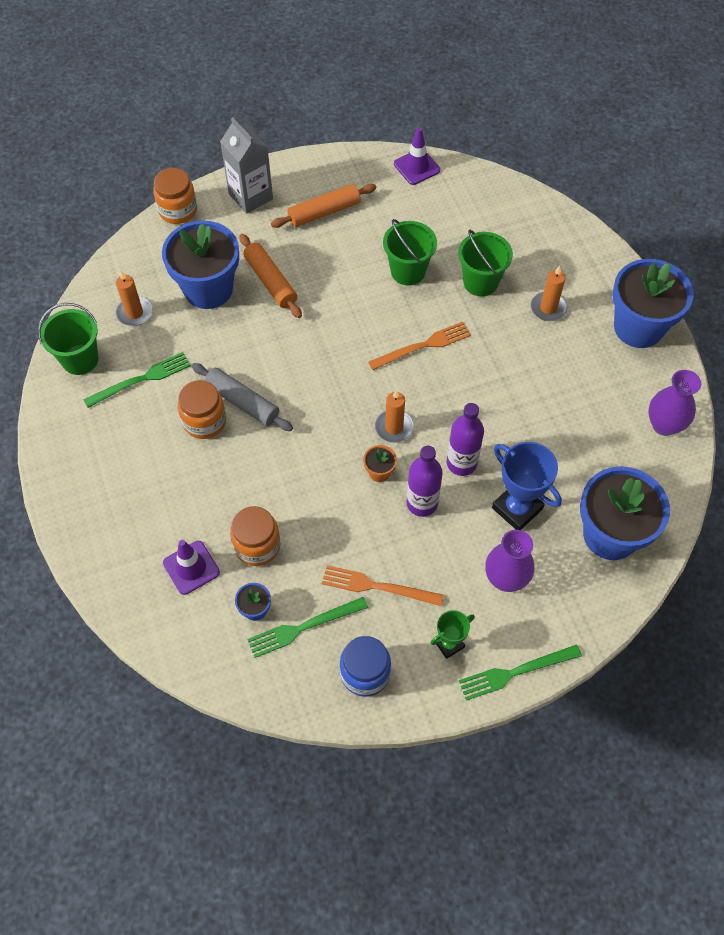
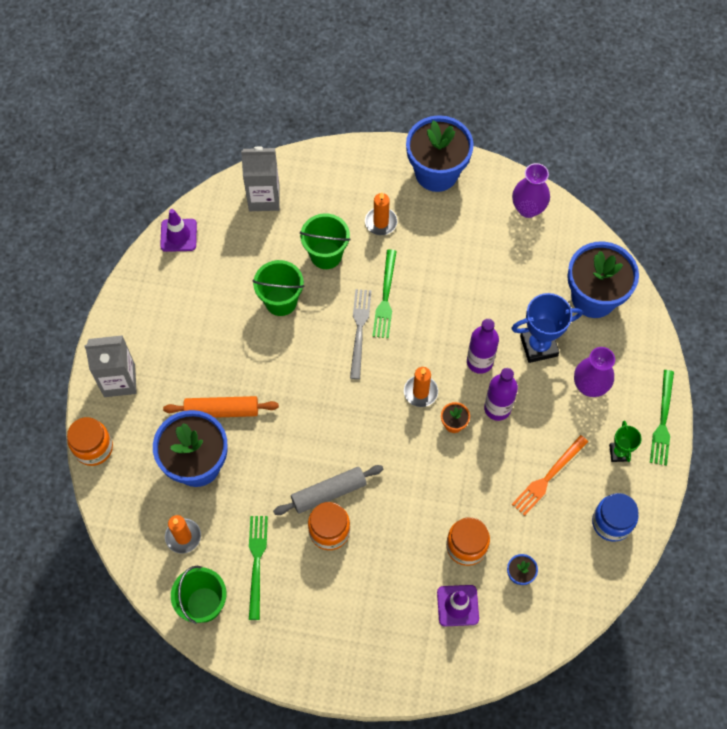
camera: 60 degrees left, 5 degrees up
green fork [247,597,368,658] -> green fork moved to [372,249,397,338]
orange rolling pin [271,184,376,228] -> none
orange fork [368,322,471,370] -> grey fork [350,289,371,379]
none -> grey carton [241,146,280,211]

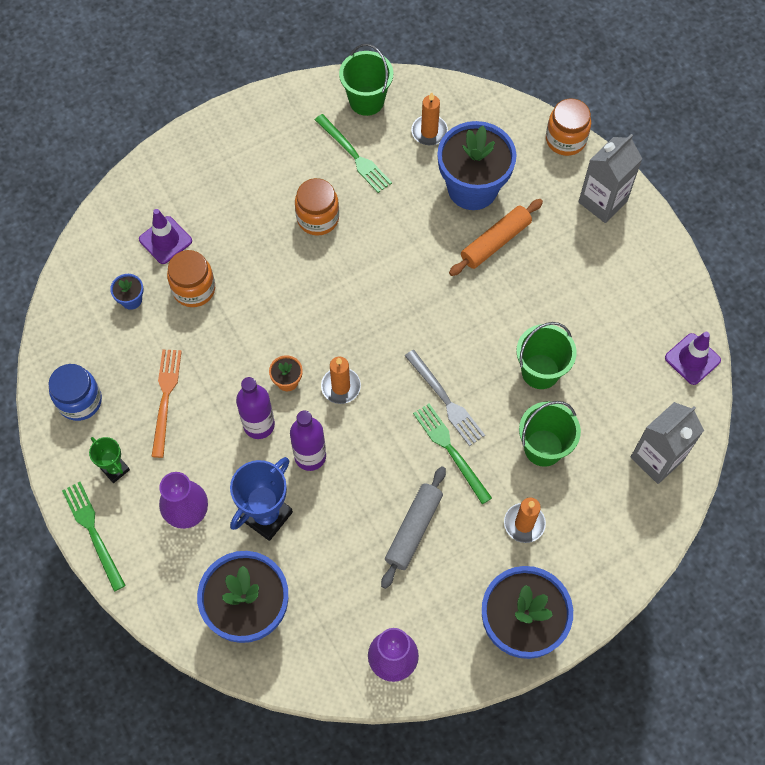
camera: 140 degrees right, 0 degrees up
grey rolling pin [273,465,383,515] -> grey rolling pin moved to [381,466,446,589]

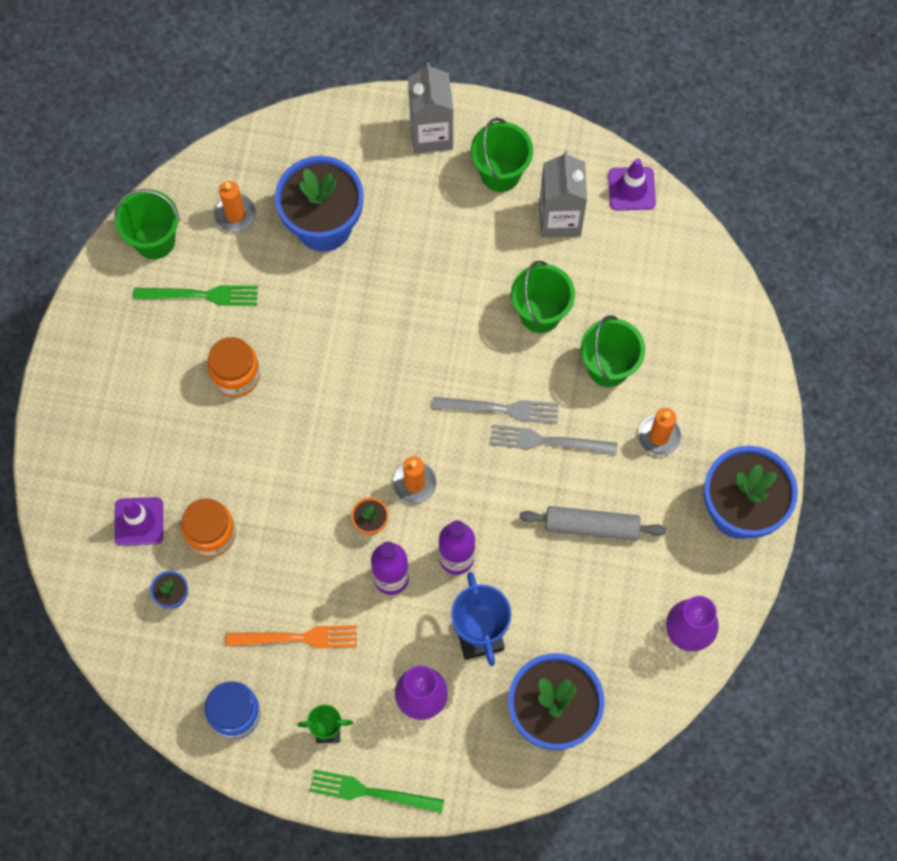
camera: 50 degrees left, 5 degrees up
orange fork [151,349,182,458] -> orange fork turned 135 degrees clockwise [226,625,357,648]
grey rolling pin [381,466,446,589] -> grey rolling pin turned 60 degrees counterclockwise [520,506,666,541]
green fork [413,404,492,504] -> grey fork [490,424,617,455]
orange rolling pin [449,199,543,276] -> none
orange jar [546,98,591,156] -> none
grey carton [631,402,704,484] -> grey carton moved to [539,151,587,237]
none -> green bucket [471,118,533,192]

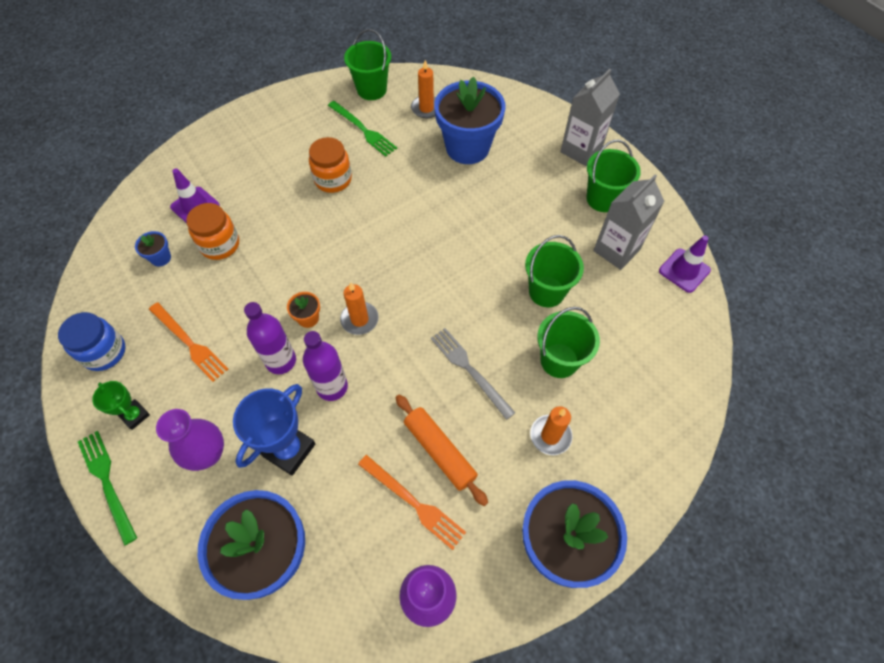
camera: 45 degrees right, 10 degrees down
grey fork [432,397,559,424] -> none
grey rolling pin [520,506,666,541] -> orange rolling pin [395,395,488,506]
none -> orange fork [358,455,466,550]

